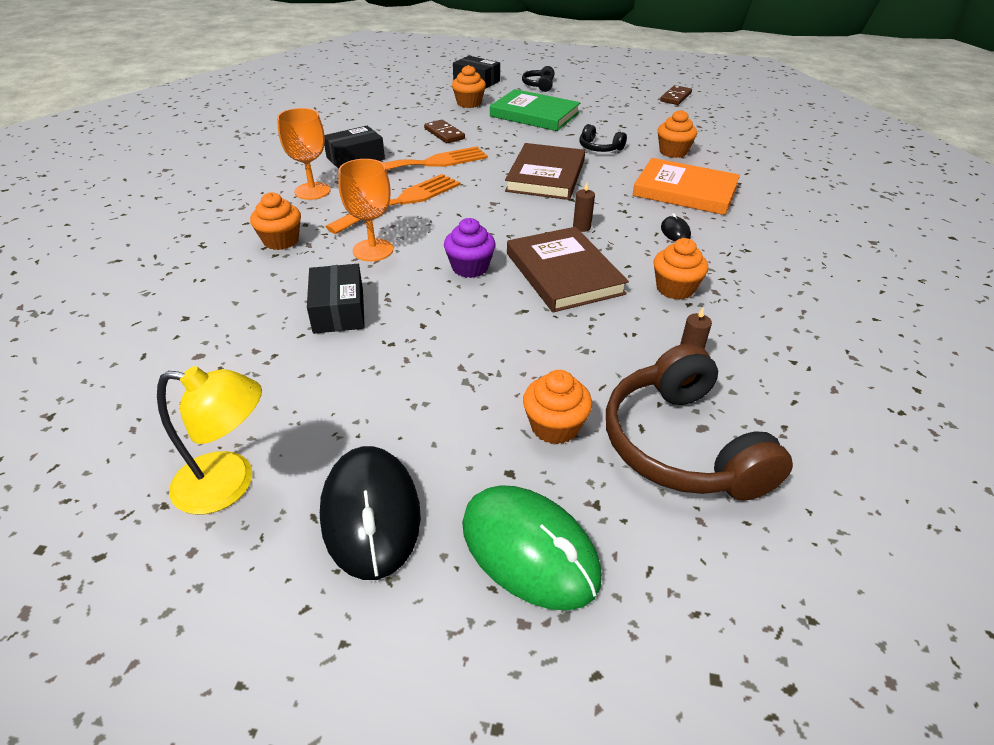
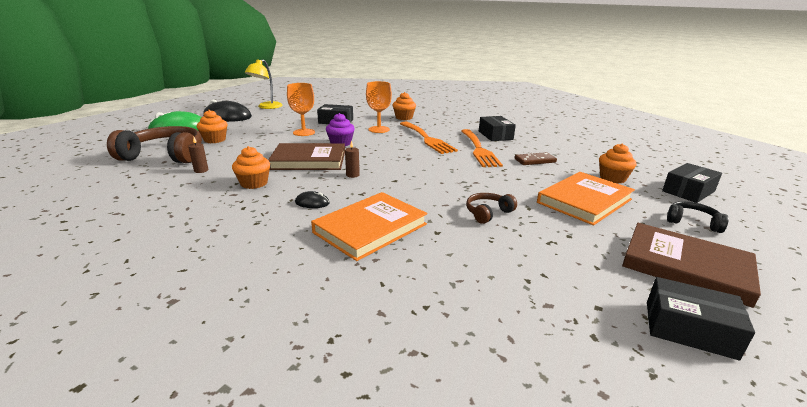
camera: 110 degrees right, 15 degrees down
orange goblet [277,108,331,200] -> orange goblet moved to [287,83,315,136]
green book [490,89,580,131] -> orange book [537,172,635,226]
brown book [505,143,585,200] -> brown book moved to [622,223,761,308]
black headphones [579,124,627,152] -> brown headphones [466,193,517,224]
orange cupcake [658,110,697,158] -> none
brown domino [660,85,692,105] -> black box [647,277,755,360]

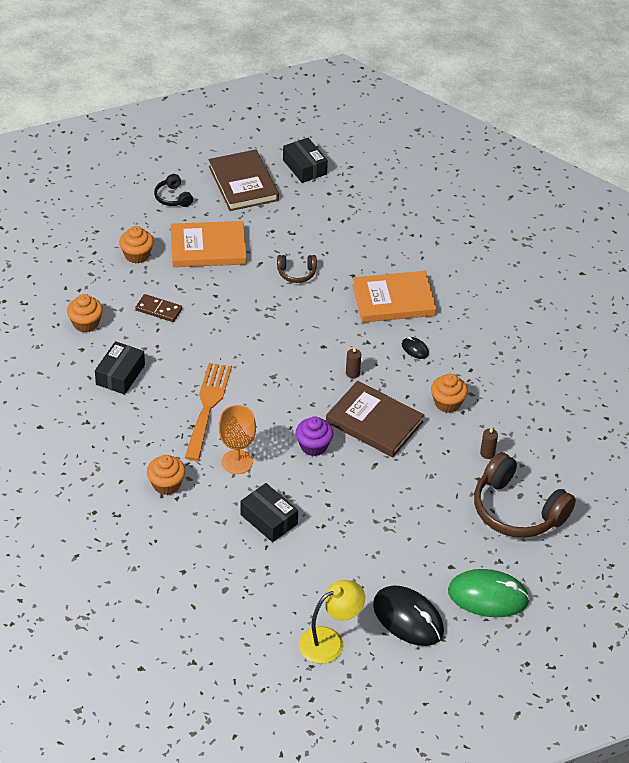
camera: 145 degrees left, 20 degrees up
orange cupcake [197,110,227,143] -> orange cupcake moved to [67,294,103,333]
orange goblet [287,83,315,136] -> none
orange fork [461,129,503,167] -> none
black box [662,163,722,203] -> none

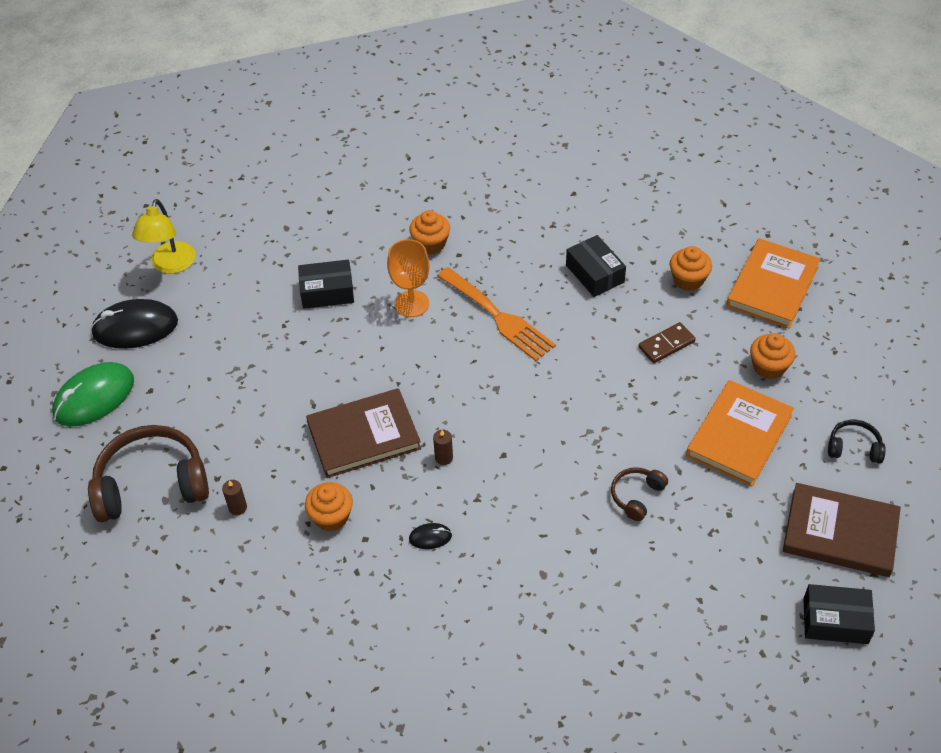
camera: 130 degrees right, 5 degrees up
purple cupcake [296,416,333,456] -> none
orange book [352,271,437,323] -> orange book moved to [726,238,821,329]

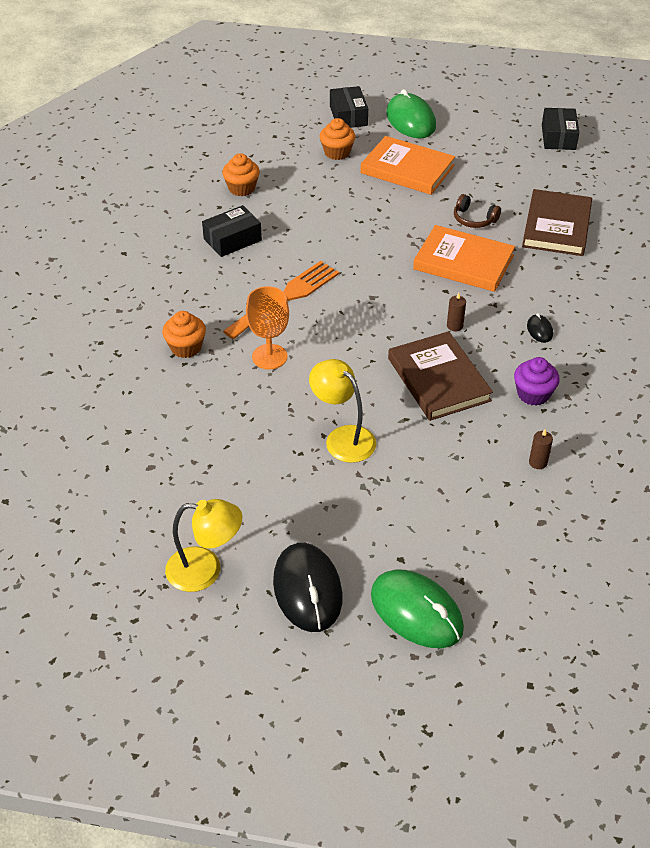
camera: 95 degrees left, 5 degrees down
brown headphones [88,425,209,522] -> none
black box [298,260,354,309] -> black box moved to [330,86,368,128]
orange cupcake [305,482,353,531] -> purple cupcake [514,357,560,406]
brown domino [638,322,696,363] -> none
orange book [726,238,821,329] -> orange book moved to [413,225,515,292]
brown book [783,483,901,577] -> brown book moved to [522,189,592,256]
black headphones [828,420,886,464] -> green mouse [386,89,436,138]
none -> yellow lamp [309,359,376,463]

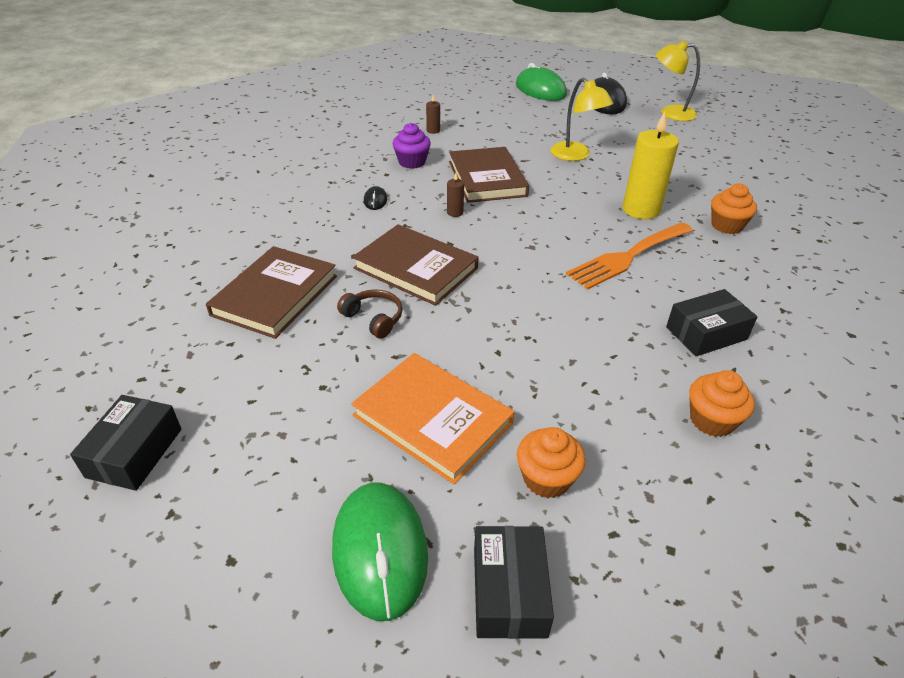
camera: 170 degrees left, 5 degrees down
orange goblet [246,286,289,369] -> yellow candle [623,112,679,219]
orange book [413,225,515,292] -> brown book [352,224,479,306]

